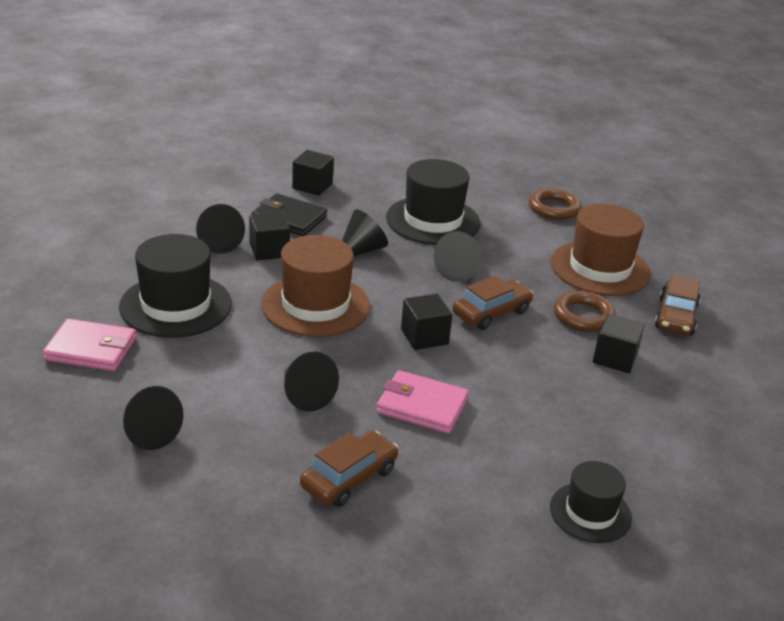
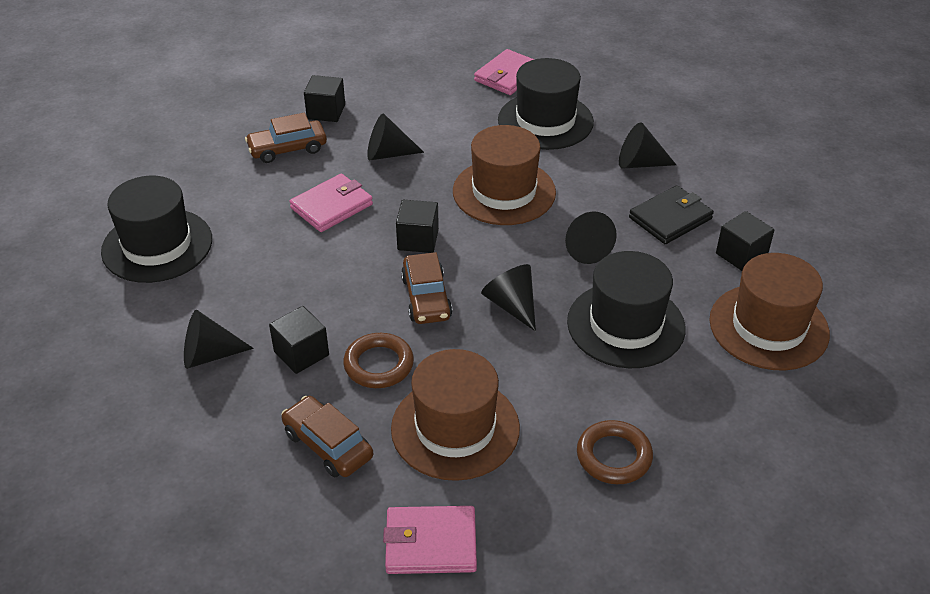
camera: 120 degrees right, 10 degrees up
black cone [123,386,183,450] -> black cone moved to [184,310,254,369]
black cube [249,212,290,261] -> black cube moved to [304,75,345,122]
brown car [300,430,399,507] -> brown car turned 90 degrees clockwise [245,113,327,163]
black hat [550,461,632,543] -> black hat [101,176,212,283], size x1.67
none -> pink wallet [383,506,477,574]
none -> brown hat [709,253,830,371]

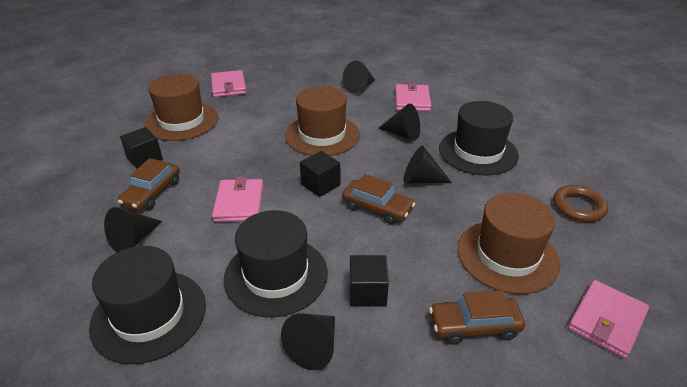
camera: 50 degrees left, 5 degrees down
brown ring [343,333,414,388] -> none
black cone [367,113,424,160] -> black cone moved to [104,207,162,252]
black hat [498,58,594,150] -> black hat moved to [224,210,328,317]
black wallet [629,185,714,244] -> pink wallet [395,83,431,111]
brown hat [709,253,830,371] -> brown hat moved to [144,74,218,141]
black cube [716,211,775,271] -> none

